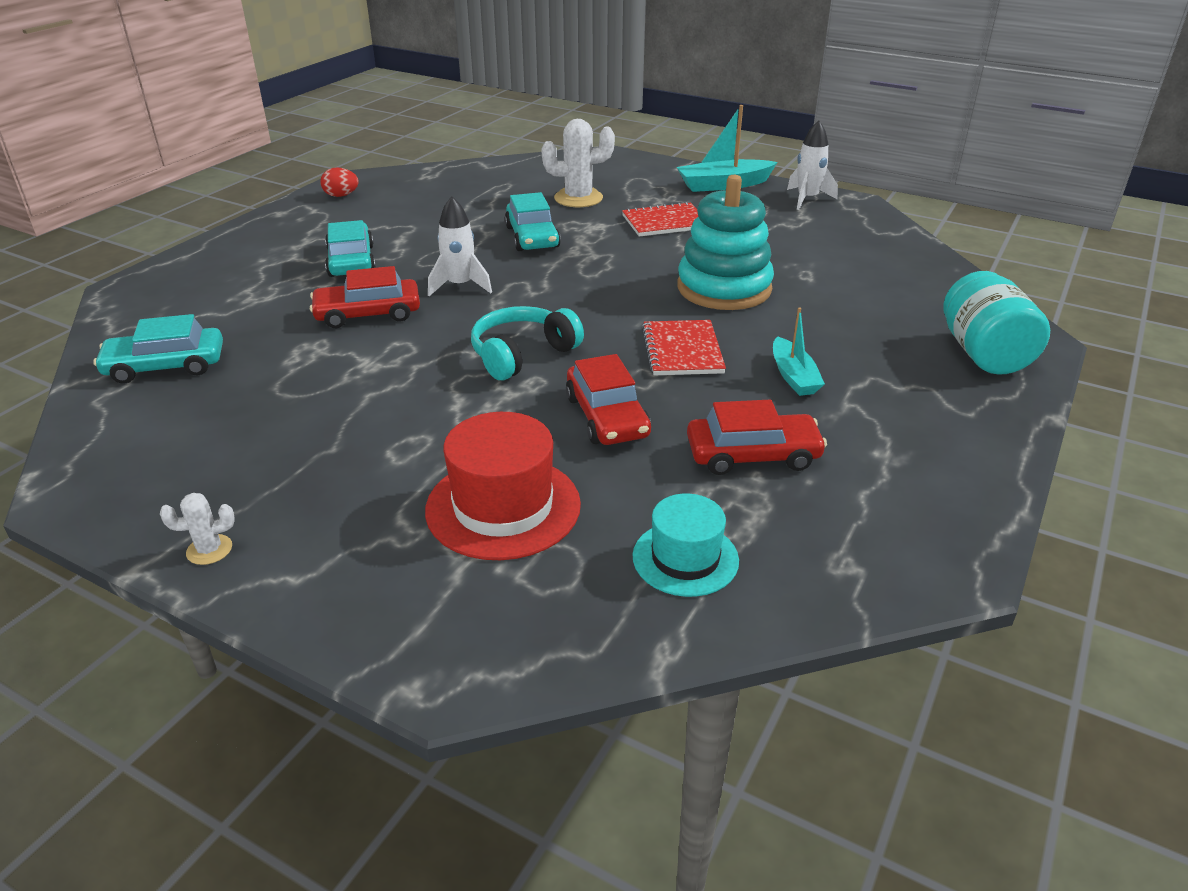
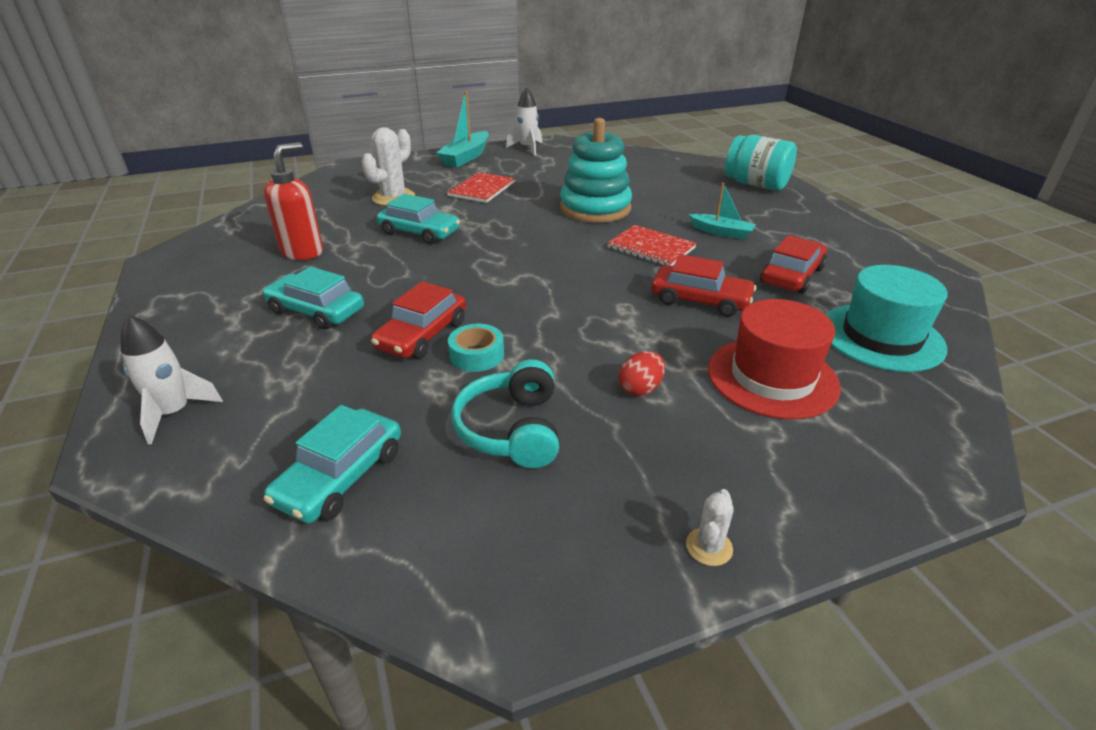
camera: 50 degrees left, 0 degrees up
red egg [320,168,359,197] -> red egg moved to [619,351,665,396]
white rocket [428,196,492,296] -> white rocket moved to [121,315,223,444]
turquoise headphones [471,306,584,380] -> turquoise headphones moved to [451,359,559,468]
turquoise hat [632,493,739,597] -> turquoise hat [825,265,948,372], size x1.56
none -> red soap dispenser [264,142,323,260]
none -> turquoise tape [448,324,504,372]

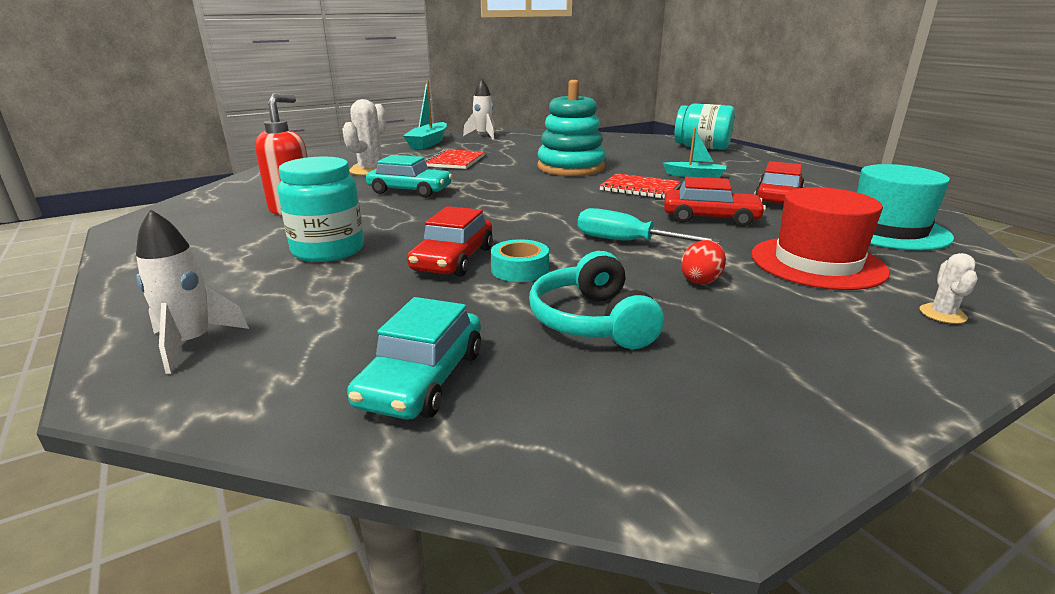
camera: 10 degrees left, 10 degrees down
turquoise car [263,267,364,330] -> turquoise jar [278,157,364,262]
white cactus [686,489,734,566] -> white cactus moved to [919,253,978,324]
none -> turquoise screwdriver [578,208,721,244]

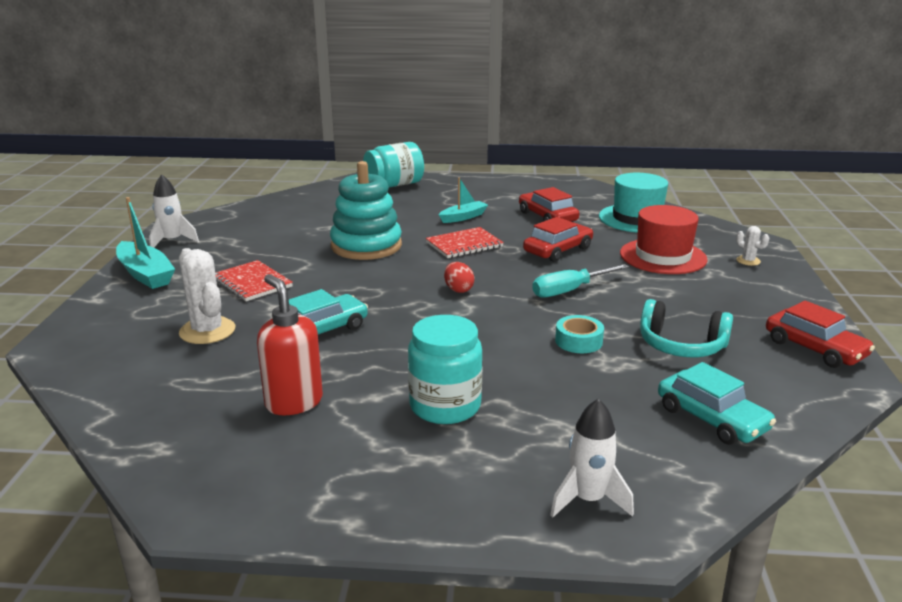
camera: 55 degrees left, 0 degrees up
red car [407,206,493,277] -> red car moved to [766,300,875,368]
red egg [681,240,726,284] -> red egg moved to [444,262,475,293]

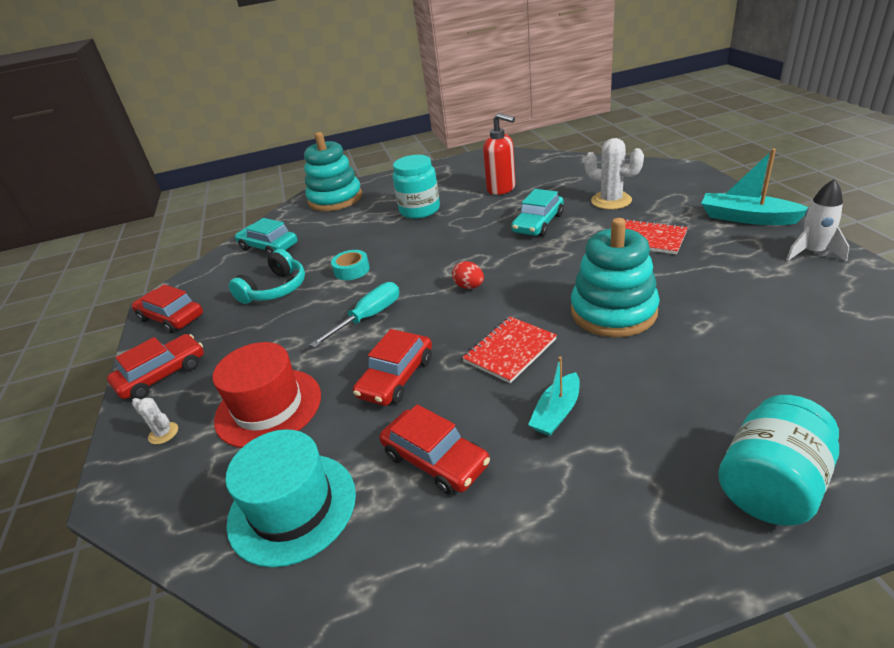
camera: 165 degrees right, 10 degrees up
white rocket [550,399,634,517] -> turquoise stacking toy [304,132,362,211]
turquoise headphones [640,299,733,357] -> turquoise headphones turned 120 degrees clockwise [229,249,305,304]
none -> red car [107,334,204,399]

